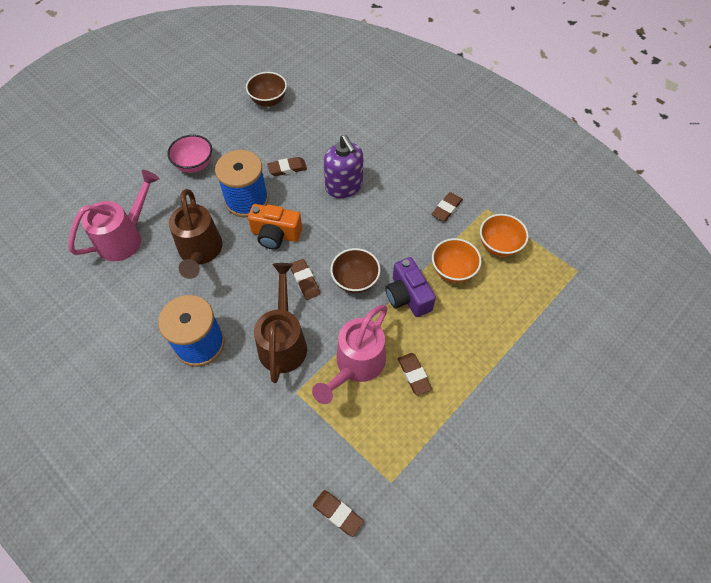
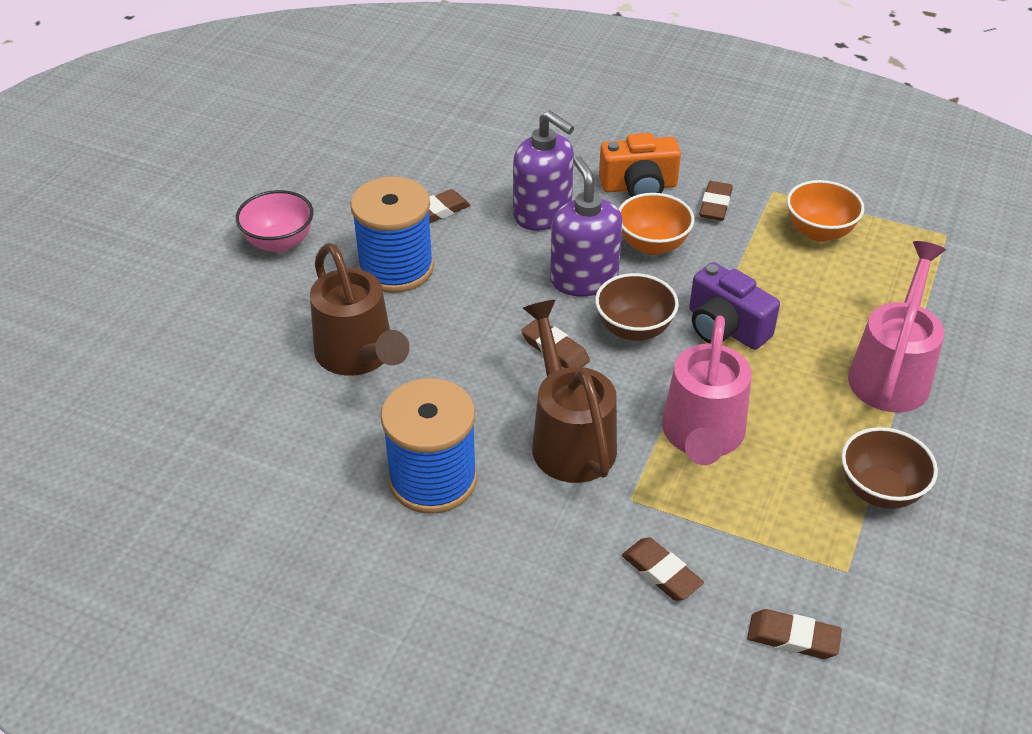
camera: 20 degrees left, 15 degrees down
pink watering can [68,170,160,261] -> pink watering can moved to [848,241,946,413]
brown bowl [246,72,287,107] -> brown bowl moved to [841,427,938,509]
orange camera [248,204,302,249] -> orange camera moved to [599,133,681,197]
brown eraser [398,353,432,396] -> brown eraser moved to [622,537,704,601]
orange bowl [432,238,482,283] -> orange bowl moved to [618,193,694,255]
none -> purple soap dispenser [550,156,623,296]

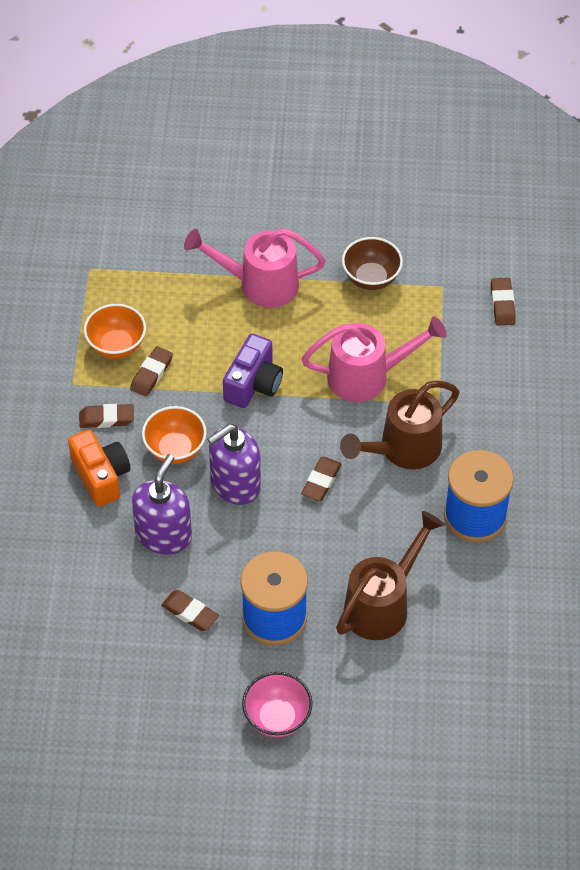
camera: 110 degrees left, 10 degrees up
brown bowl [595,273,679,341] -> none
brown eraser [622,537,704,601] -> brown eraser moved to [130,346,173,396]

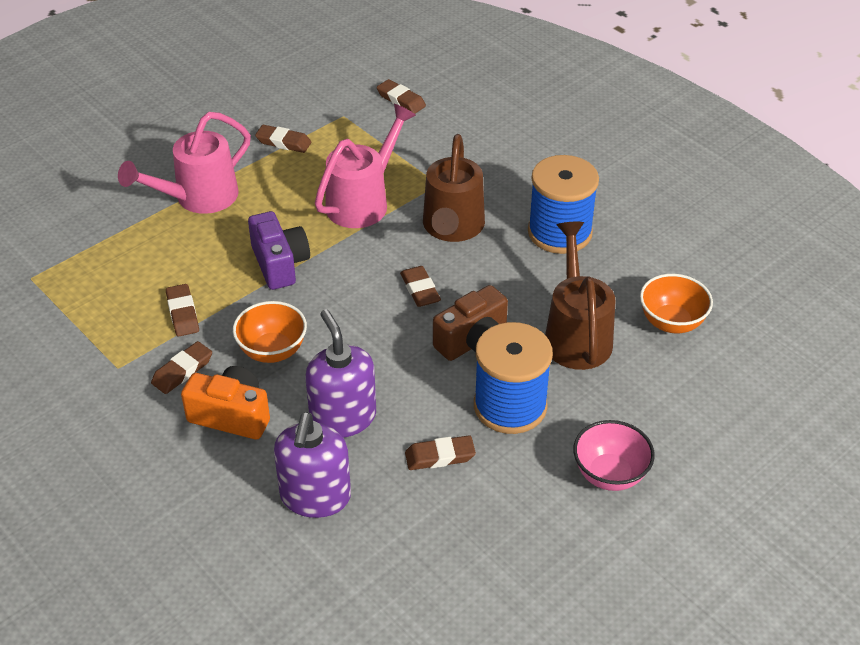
camera: 45 degrees left, 10 degrees down
orange bowl [84,304,146,359] -> orange bowl moved to [640,274,713,333]
purple soap dispenser [207,424,261,505] -> purple soap dispenser moved to [274,412,351,518]
brown bowl [342,237,403,290] -> brown eraser [255,125,312,153]
none -> brown camera [433,285,508,361]

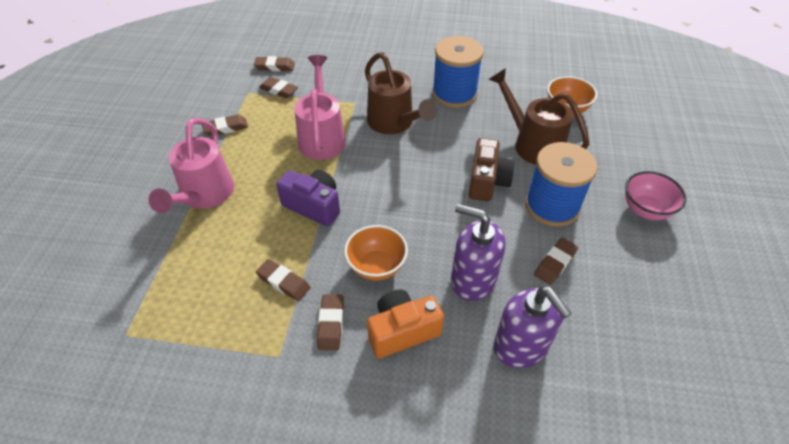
camera: 40 degrees left, 5 degrees up
brown eraser [400,266,441,307] -> brown eraser moved to [259,77,298,98]

